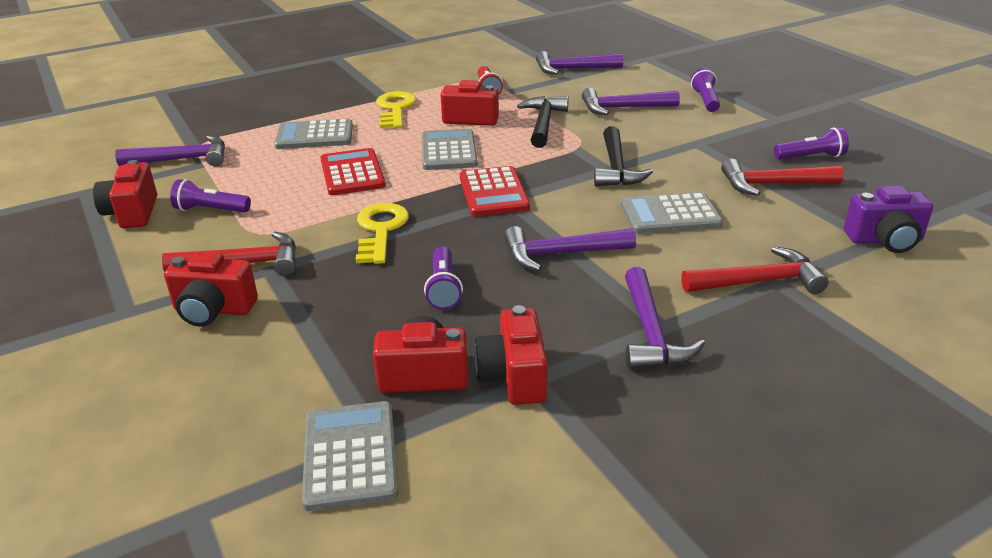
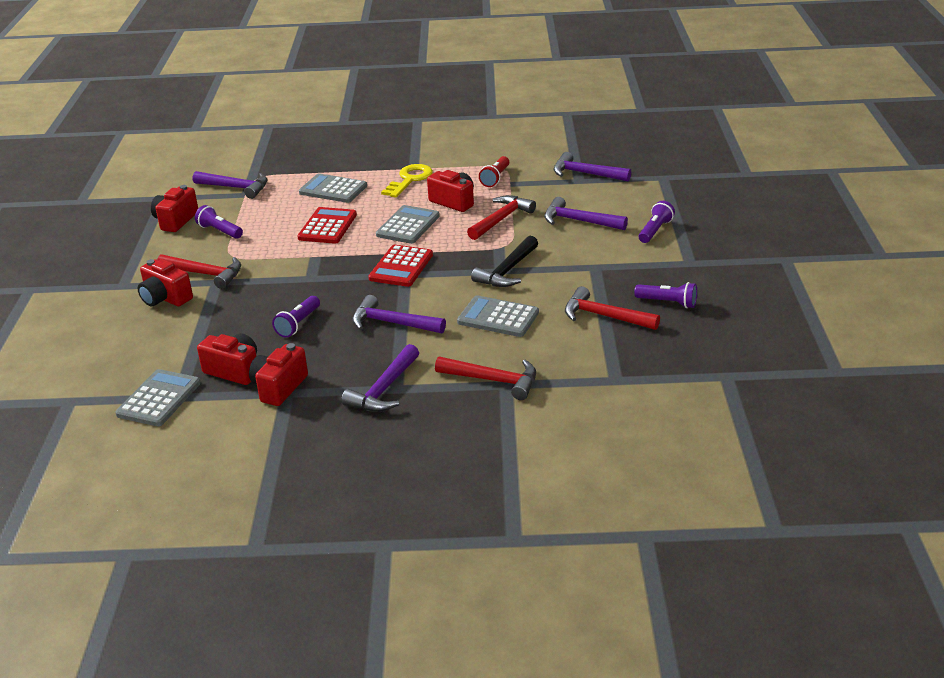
camera: 30 degrees right, 0 degrees up
yellow key [356,203,409,264] -> none
black hammer [517,96,569,148] -> red hammer [467,195,536,240]
purple camera [844,186,933,253] -> none

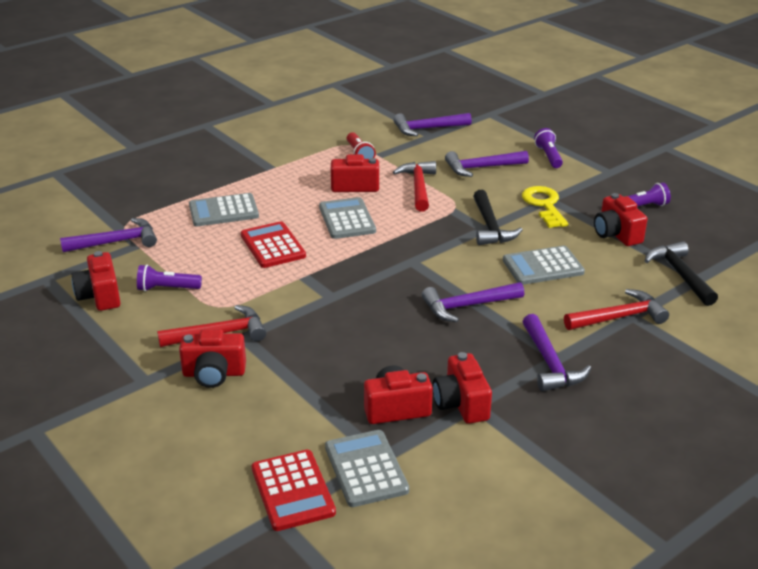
camera: 40 degrees left, 0 degrees up
purple flashlight [272,296,320,337] -> none
red calculator [368,245,433,287] -> red calculator moved to [252,450,336,531]
yellow key [381,164,433,198] -> yellow key moved to [522,186,568,228]
red hammer [565,286,660,330] -> red camera [594,193,647,246]
none -> black hammer [645,241,718,306]

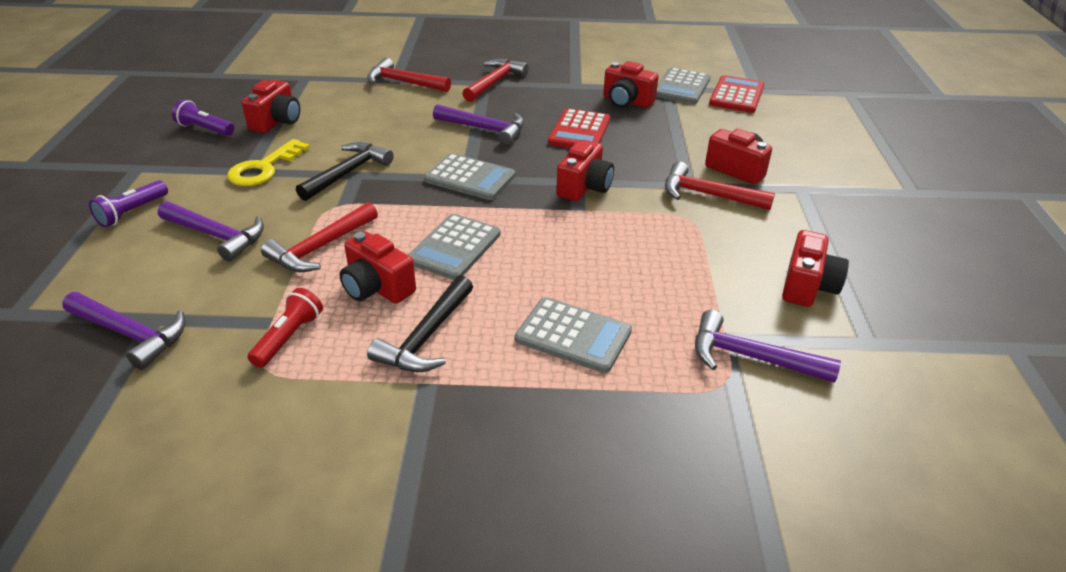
camera: 140 degrees left, 5 degrees up
purple flashlight [137,265,202,291] -> none
red calculator [241,221,306,268] -> red calculator moved to [548,108,610,148]
red camera [433,352,492,424] -> red camera moved to [556,140,614,201]
grey calculator [503,246,585,285] -> grey calculator moved to [424,153,515,200]
purple hammer [522,314,591,392] -> red hammer [462,59,529,102]
black hammer [645,241,718,306] -> black hammer moved to [367,275,473,372]

